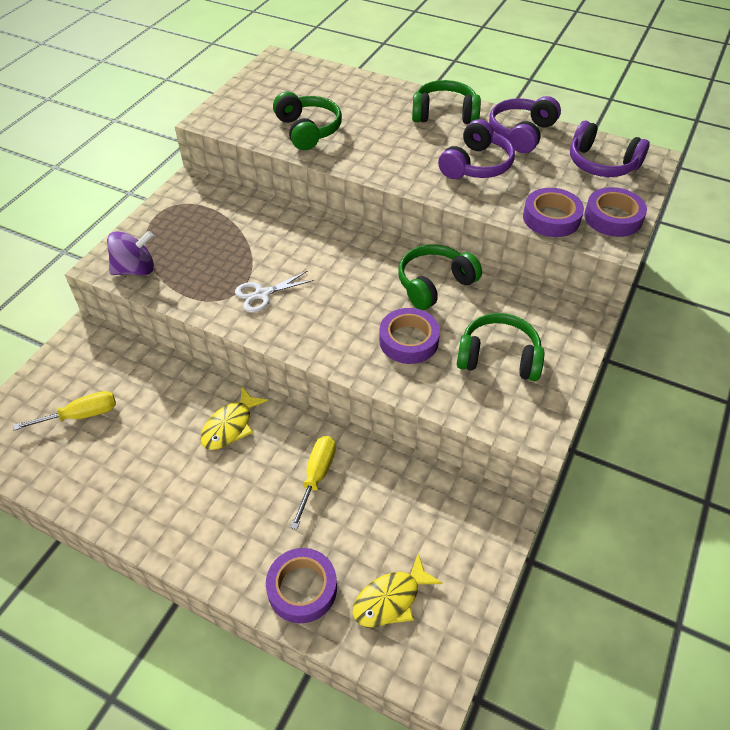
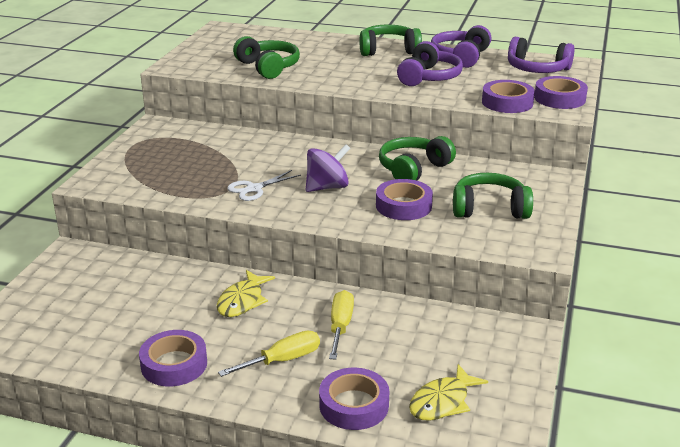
camera: 10 degrees left, 20 degrees down
yellow screwdriver [13,391,116,430] -> yellow screwdriver moved to [218,331,320,377]
purple spinning top [107,231,154,275] -> purple spinning top moved to [306,144,350,192]
none -> purple tape [139,330,207,386]

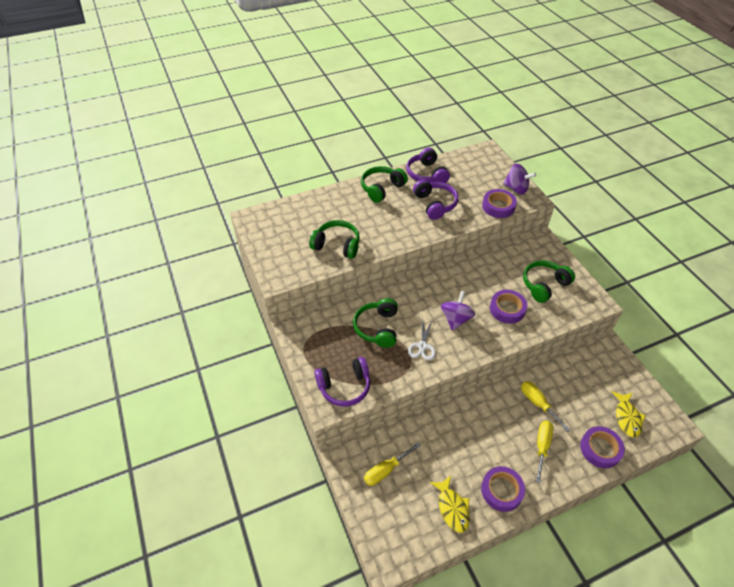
camera: 40 degrees left, 20 degrees up
yellow fish [217,270,275,317] -> yellow fish moved to [430,475,470,533]
green headphones [379,136,456,181] -> green headphones moved to [353,298,398,348]
purple headphones [508,37,575,73] -> purple headphones moved to [314,357,370,407]
purple tape [534,76,588,109] -> purple spinning top [503,164,536,194]
none -> yellow screwdriver [364,443,421,486]

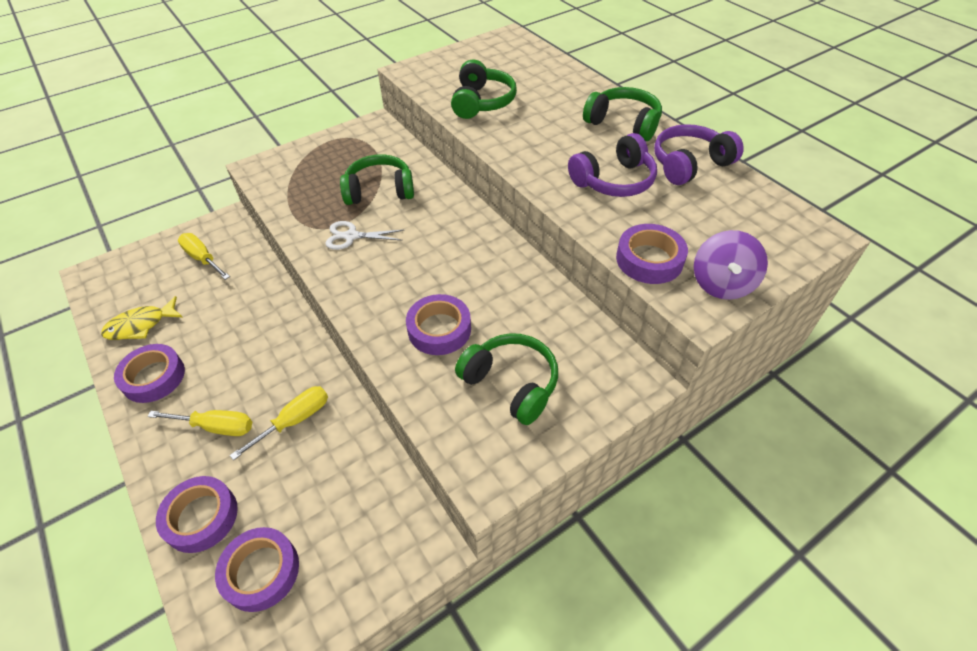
camera: 80 degrees right, 0 degrees up
purple headphones [314,357,370,407] -> none
purple spinning top [441,291,475,331] -> none
yellow fish [612,391,646,438] -> purple tape [215,527,299,612]

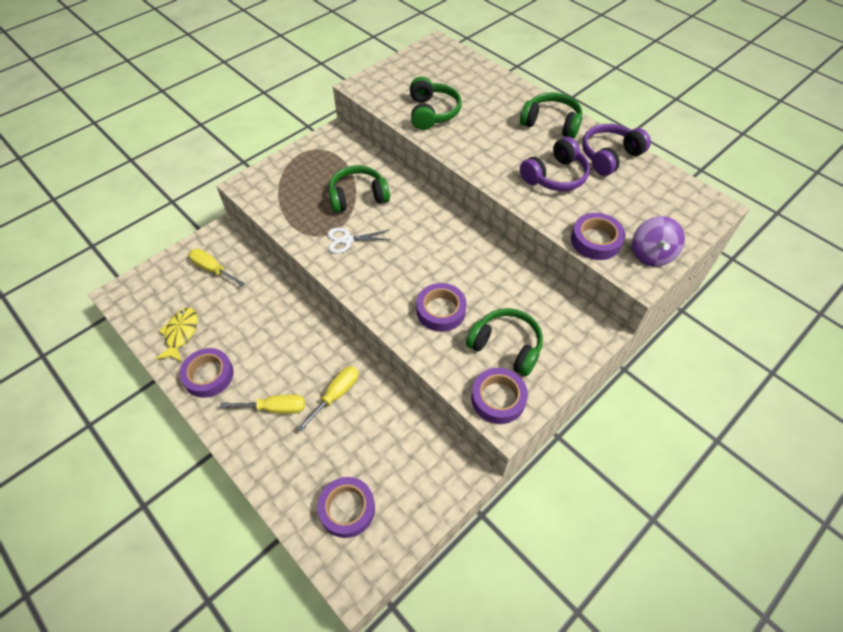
camera: 10 degrees left, 5 degrees up
yellow fish [101,296,182,340] -> yellow fish turned 135 degrees clockwise [155,308,198,362]
purple tape [156,476,238,553] -> purple tape moved to [471,368,528,424]

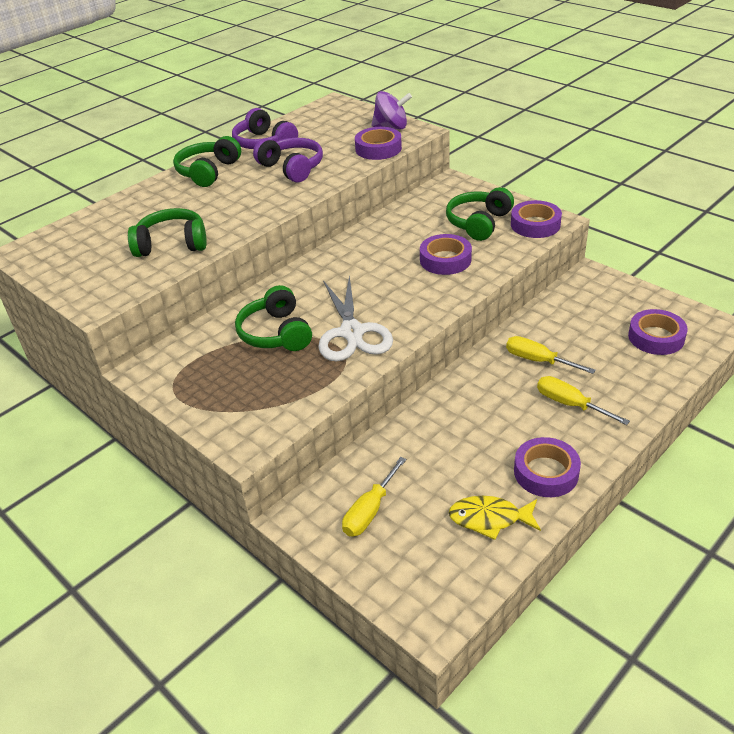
camera: 90 degrees left, 15 degrees down
yellow screwdriver [220,394,305,414] -> yellow screwdriver turned 45 degrees counterclockwise [537,376,630,425]
white scissors [327,228,391,254] -> white scissors [318,275,393,361], size x1.74

